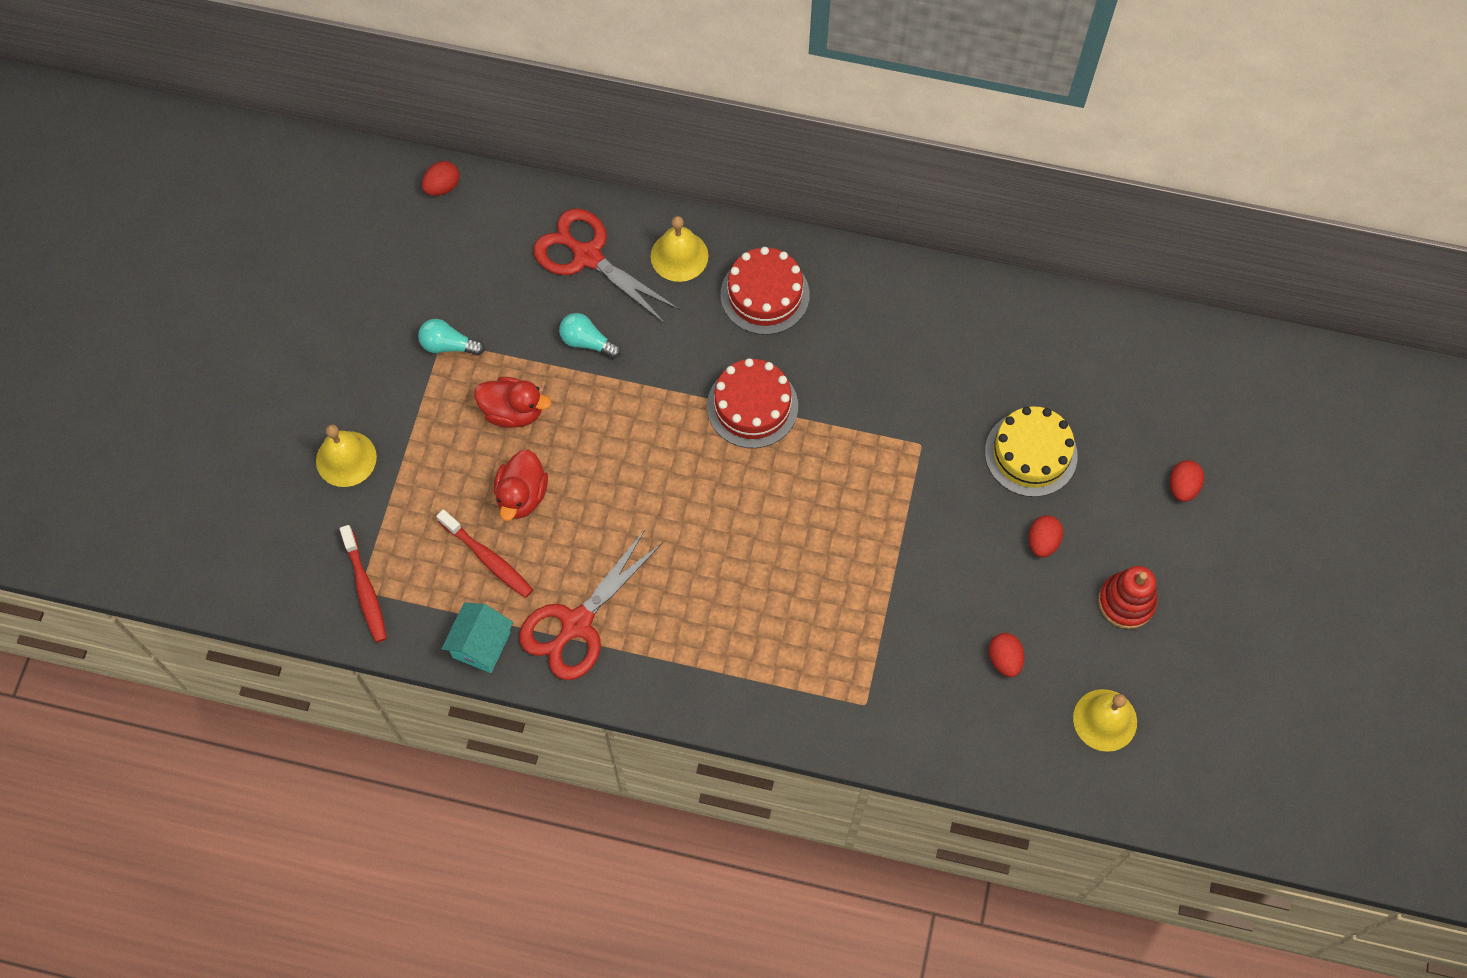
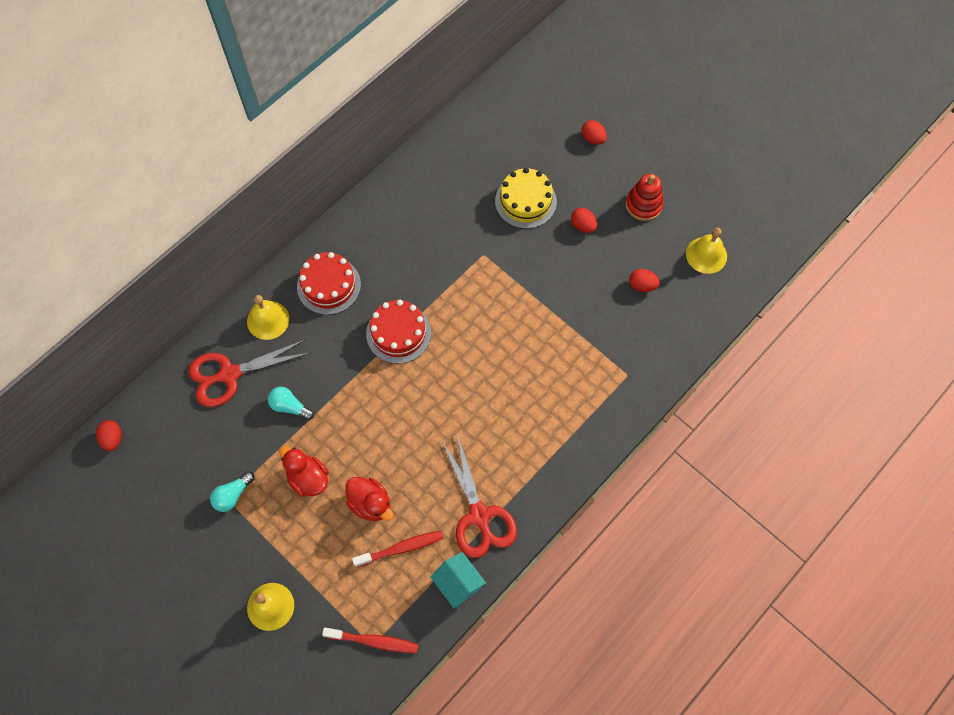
camera: 60 degrees left, 0 degrees up
red duck [474,377,551,428] -> red duck turned 90 degrees counterclockwise [279,446,329,497]
turquoise light bulb [559,313,621,359] -> turquoise light bulb turned 60 degrees clockwise [268,387,314,420]

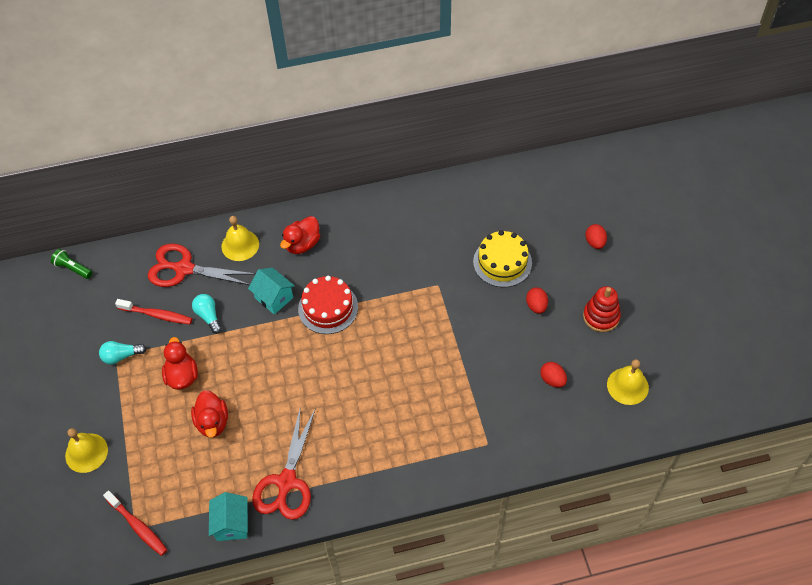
camera: 35 degrees right, 10 degrees down
red egg [96,420,122,451] -> green flashlight [51,249,92,279]
red cake [297,252,361,315] -> red duck [280,216,320,254]
red toothbrush [352,531,443,567] -> red toothbrush moved to [115,299,192,324]
none -> turquoise house [248,268,295,314]

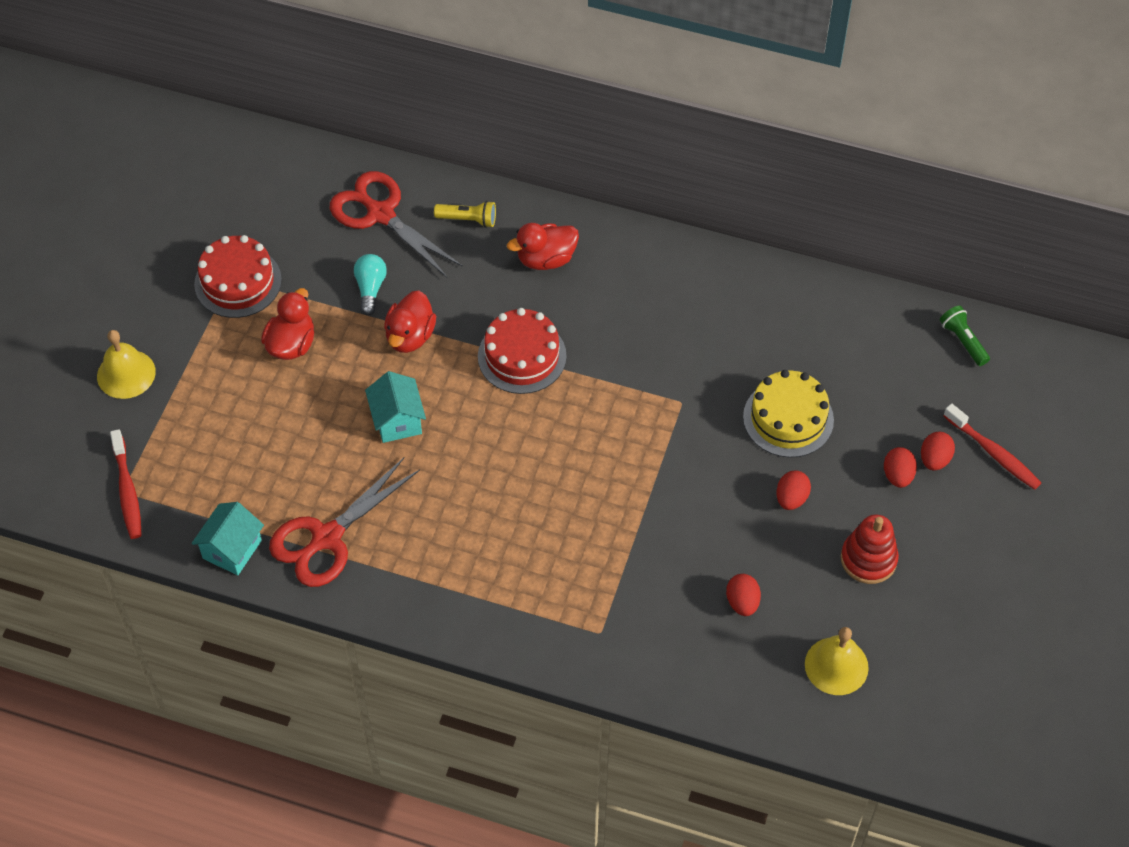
camera: 30 degrees right, 0 degrees up
green flashlight [51,249,92,279] -> green flashlight moved to [940,306,990,366]
turquoise light bulb [99,341,147,364] -> red cake [194,235,282,318]
red toothbrush [115,299,192,324] -> red toothbrush moved to [944,403,1041,490]
red duck [191,390,228,438] -> red duck moved to [384,291,436,353]
yellow bell [221,216,259,261] -> yellow flashlight [434,201,496,228]
turquoise house [248,268,295,314] -> turquoise house moved to [365,371,426,443]
none -> red egg [884,447,917,488]

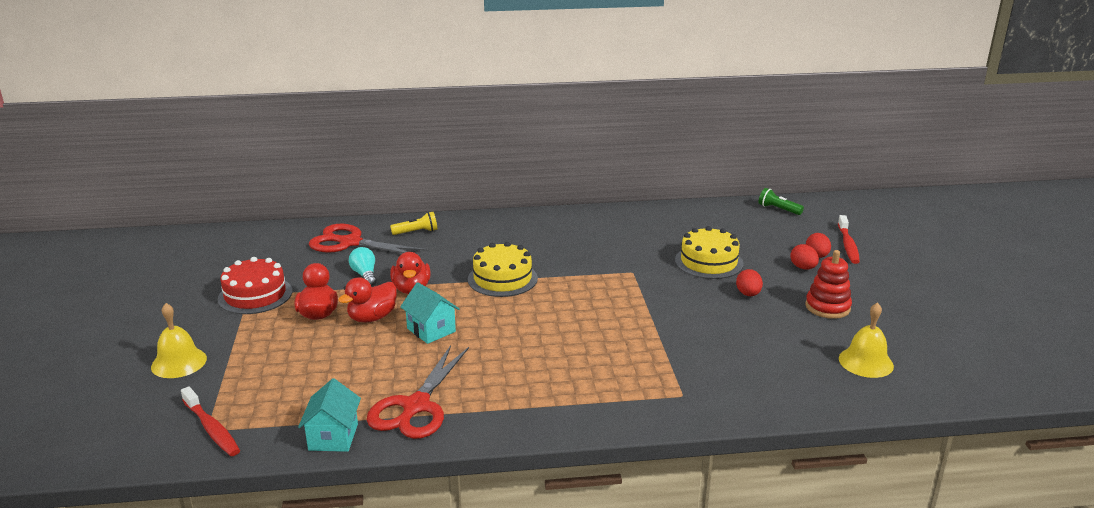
camera: 25 degrees left, 30 degrees down
red cake [478,308,567,394] -> yellow cake [468,242,538,297]
red duck [507,223,579,270] -> red duck moved to [338,277,397,322]
red egg [726,574,761,616] -> none
red toothbrush [944,403,1041,490] -> red toothbrush turned 75 degrees clockwise [838,215,860,264]

